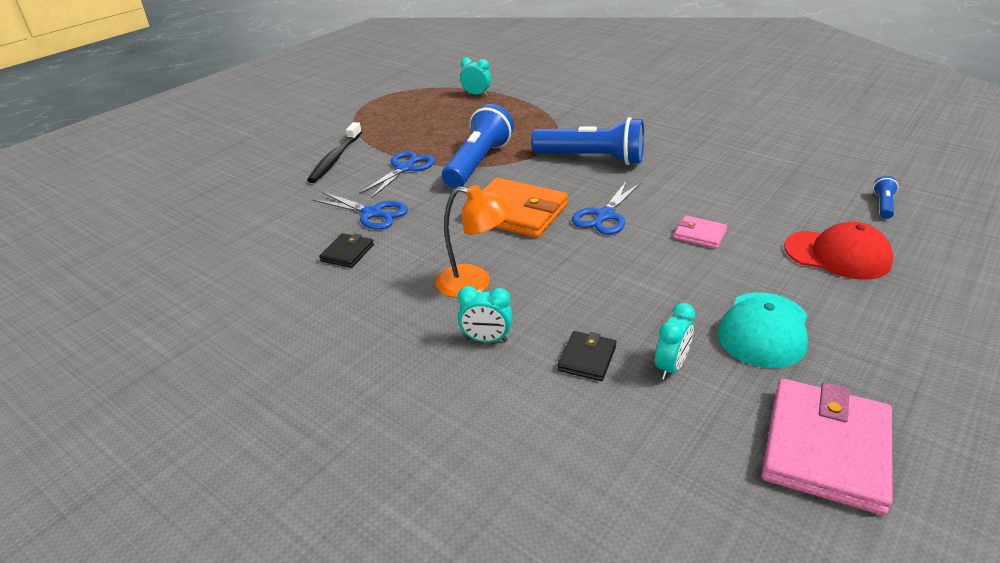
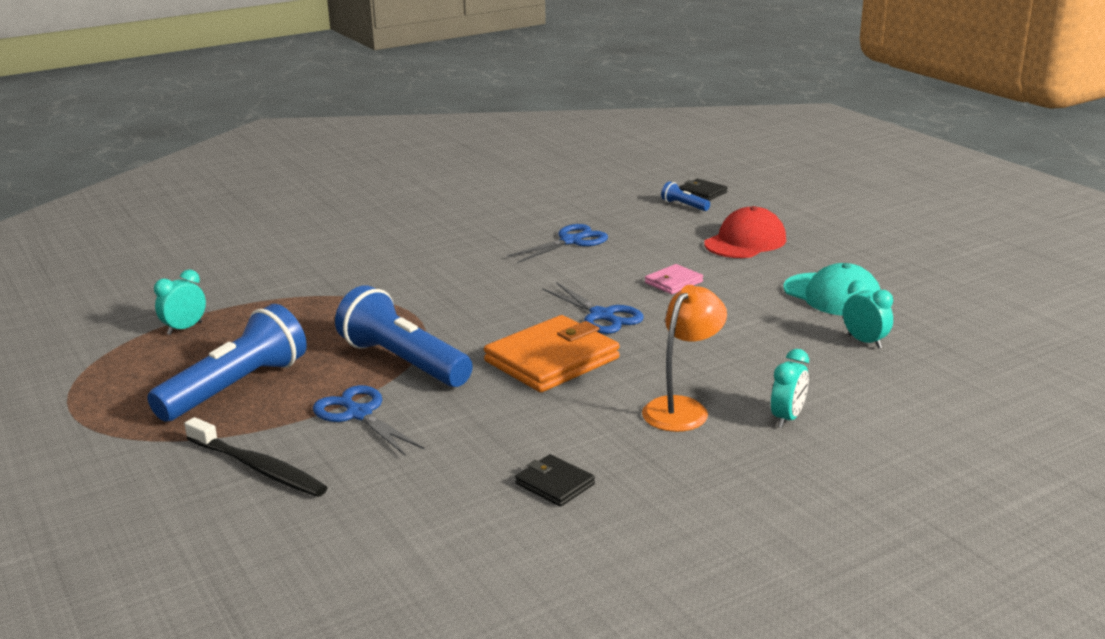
camera: 70 degrees left, 10 degrees down
blue scissors [312,192,408,230] -> blue scissors moved to [507,224,608,263]
blue flashlight [531,117,644,165] -> blue flashlight moved to [147,304,307,421]
black wallet [558,331,617,381] -> black wallet moved to [679,179,728,201]
pink wallet [762,379,893,515] -> none

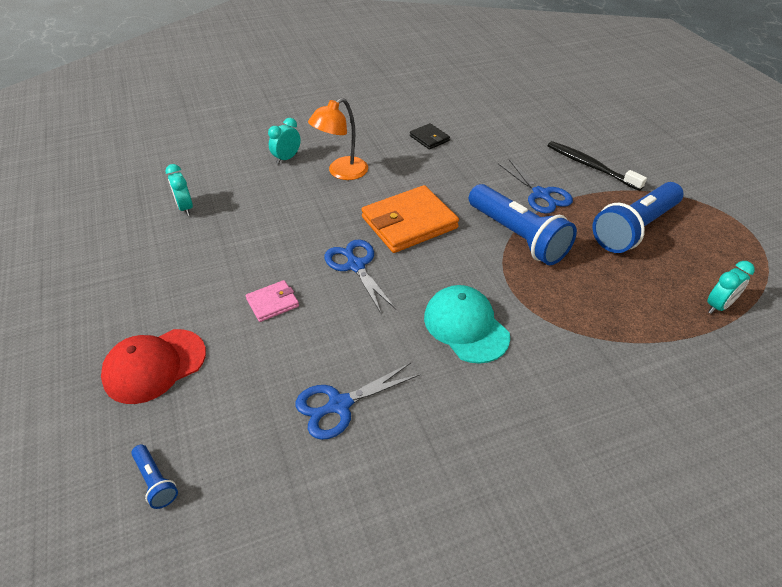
camera: 170 degrees left, 20 degrees up
black wallet [679,179,728,201] -> none
turquoise cap [784,263,881,316] -> turquoise cap moved to [424,285,510,364]

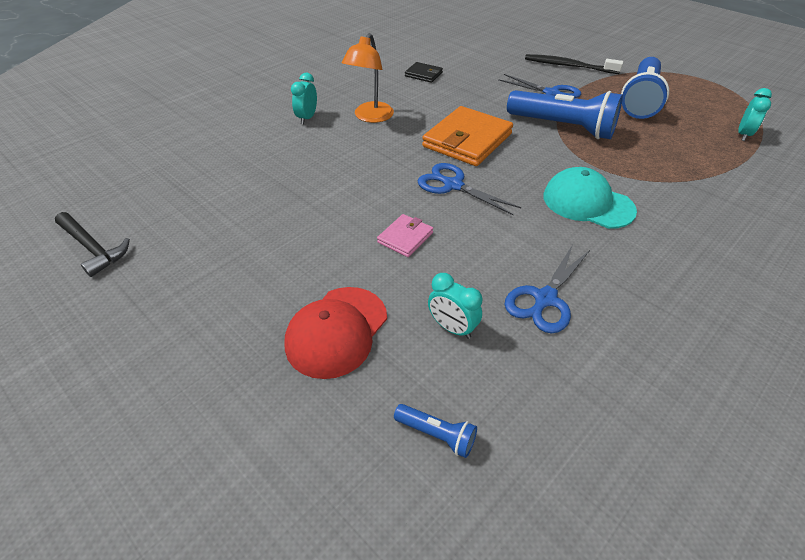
camera: 25 degrees left, 0 degrees up
turquoise clock [165,164,193,216] -> turquoise clock moved to [428,273,482,339]
none -> black hammer [55,212,130,277]

